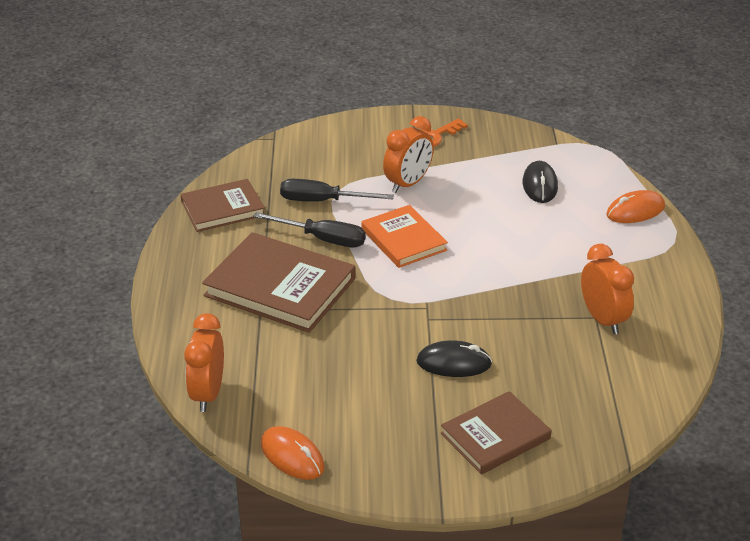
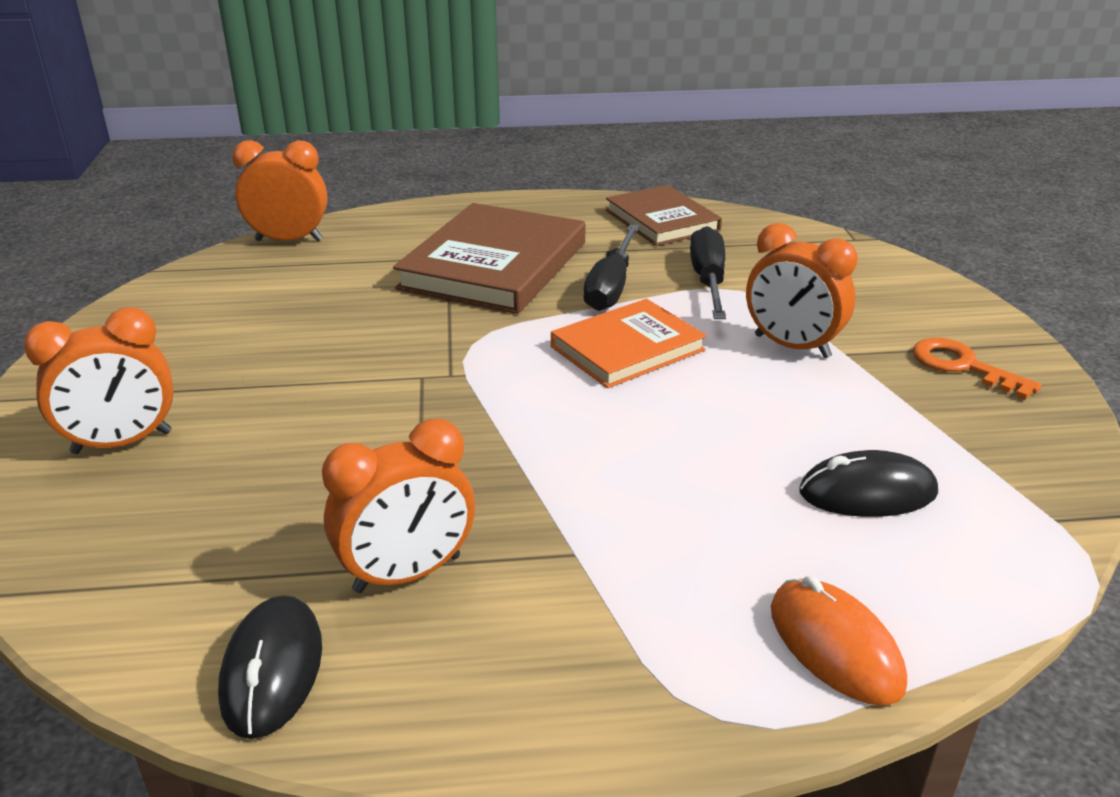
camera: 85 degrees right, 5 degrees down
orange mouse [261,426,325,480] -> none
black mouse [416,341,492,377] -> black mouse moved to [218,595,322,739]
brown book [441,391,551,475] -> orange clock [24,307,174,454]

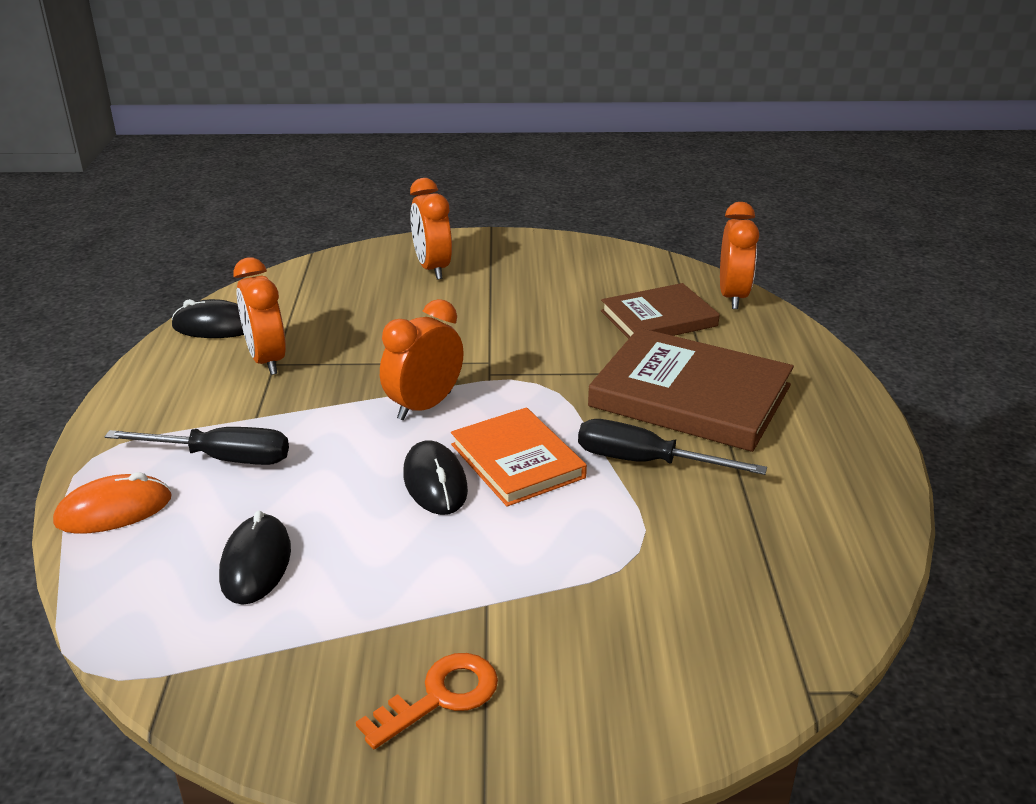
camera: 95 degrees right, 0 degrees up
brown book [606,185,722,246] -> brown book moved to [601,283,720,339]
black screwdriver [690,226,726,319] -> black screwdriver moved to [104,427,289,465]
orange clock [746,223,858,358] -> orange clock moved to [380,299,464,420]
none -> black mouse [403,440,468,515]

